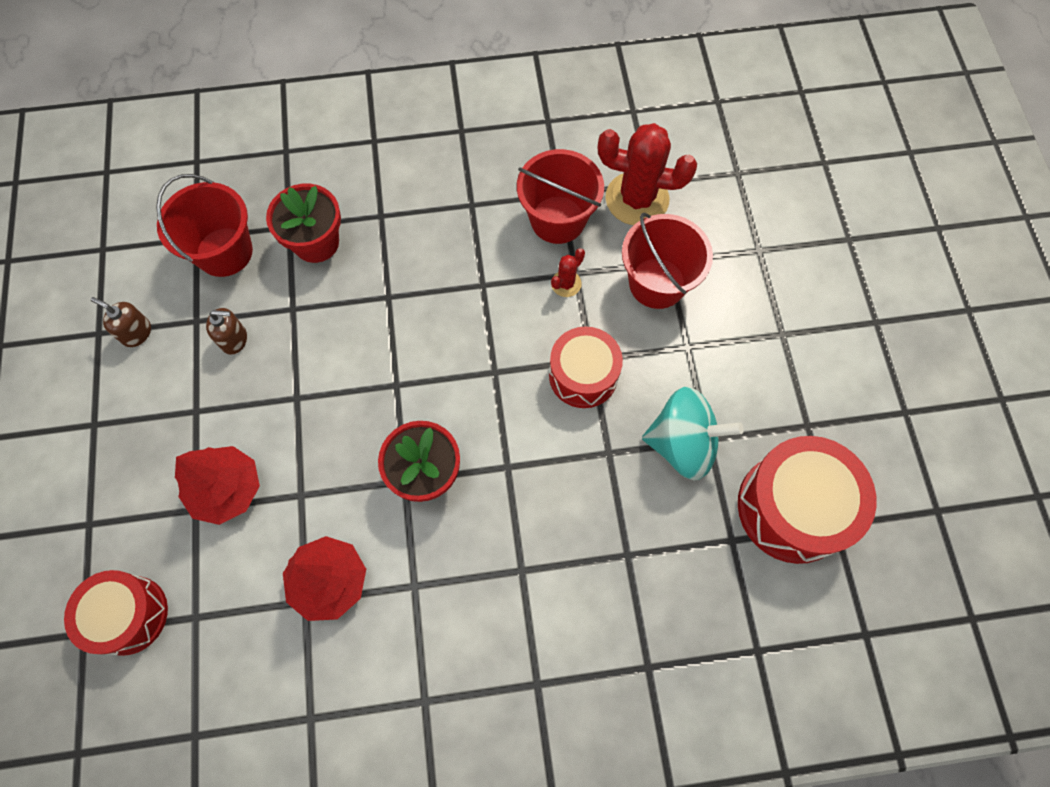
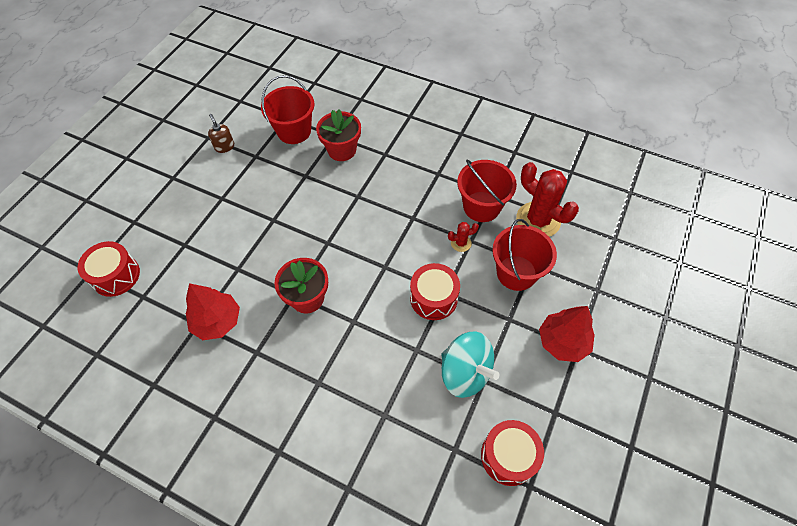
camera: 35 degrees right, 10 degrees down
red tree [175,446,260,525] -> red tree moved to [539,306,595,362]
brown soap dispenser [206,308,247,354] -> none
red drum [738,436,877,564] -> red drum [481,420,544,486], size x0.67

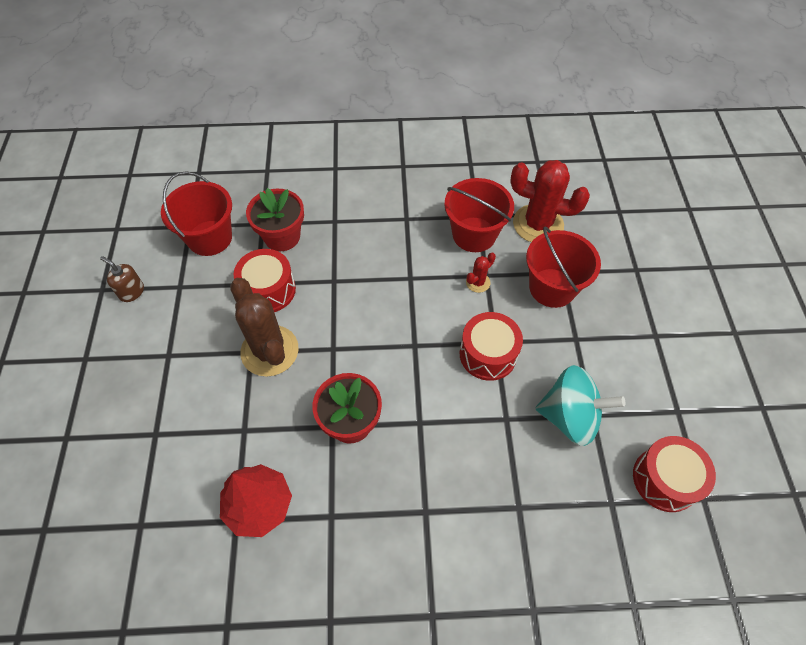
camera: 30 degrees left, 0 degrees up
red drum [78,241,140,297] -> red drum moved to [234,249,296,312]
red tree [539,306,595,362] -> none
none -> brown cactus [230,278,299,377]

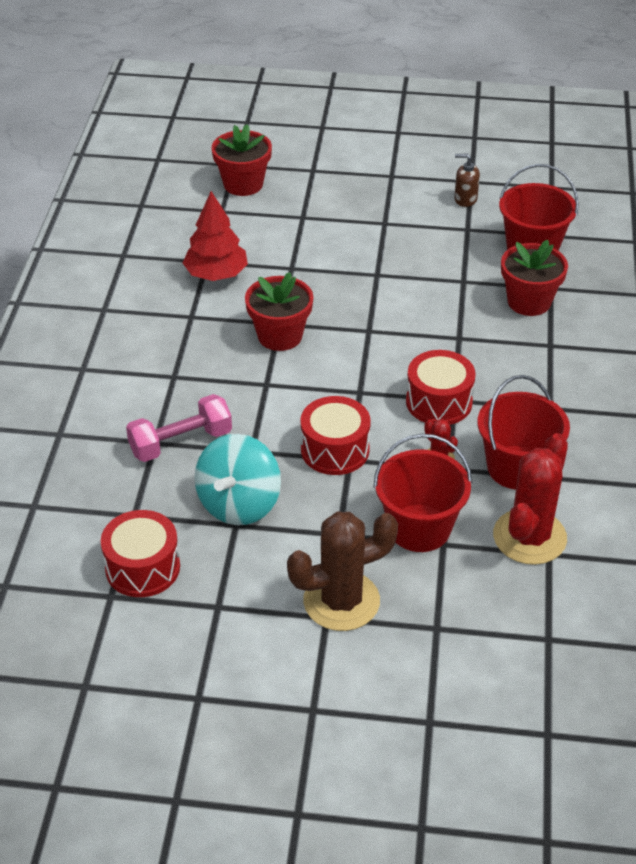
camera: 100 degrees right, 15 degrees down
brown soap dispenser [100,256,144,302] -> brown soap dispenser turned 120 degrees counterclockwise [454,154,480,207]
brown cactus [230,278,299,377] -> brown cactus moved to [287,512,398,631]
red drum [234,249,296,312] -> red drum moved to [406,350,476,425]
none -> pink dumbbell [126,394,232,462]
none -> red flower pot [212,124,272,196]

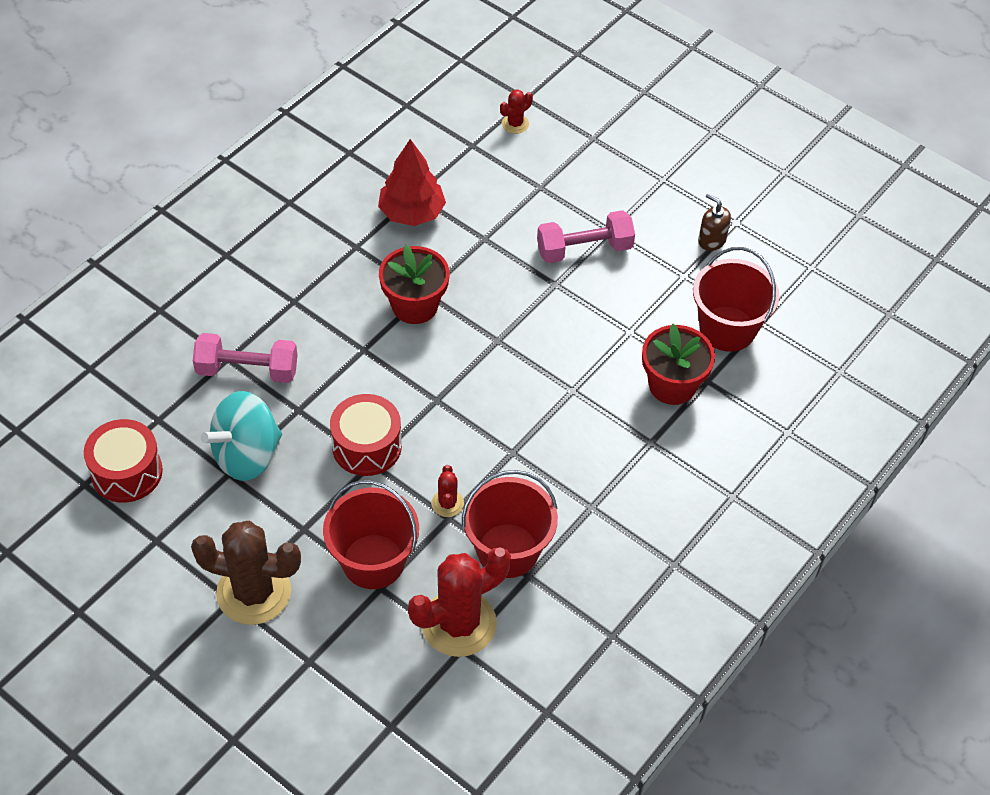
camera: 30 degrees right, 10 degrees up
red flower pot [212,124,272,196] -> red cactus [500,89,533,134]
red drum [406,350,476,425] -> none
none -> pink dumbbell [537,210,635,263]

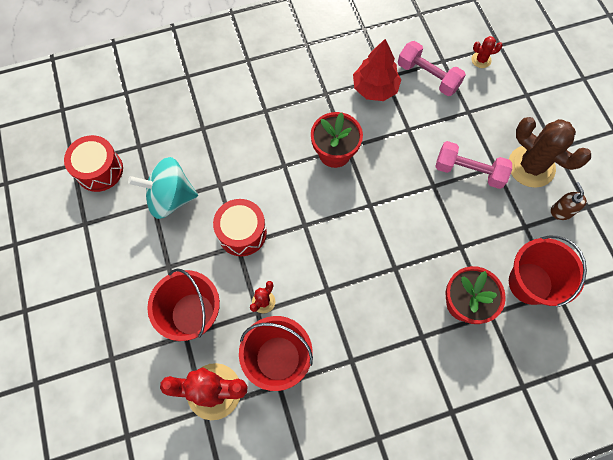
camera: 35 degrees right, 15 degrees up
brown cactus [191,521,301,625] -> brown cactus moved to [509,117,591,188]
pink dumbbell [193,333,298,383] -> pink dumbbell moved to [398,41,466,96]

